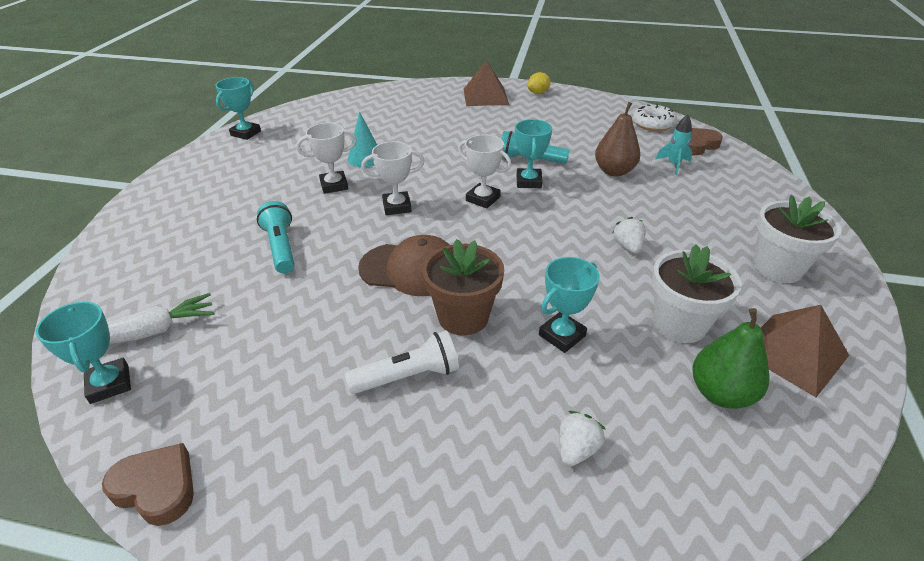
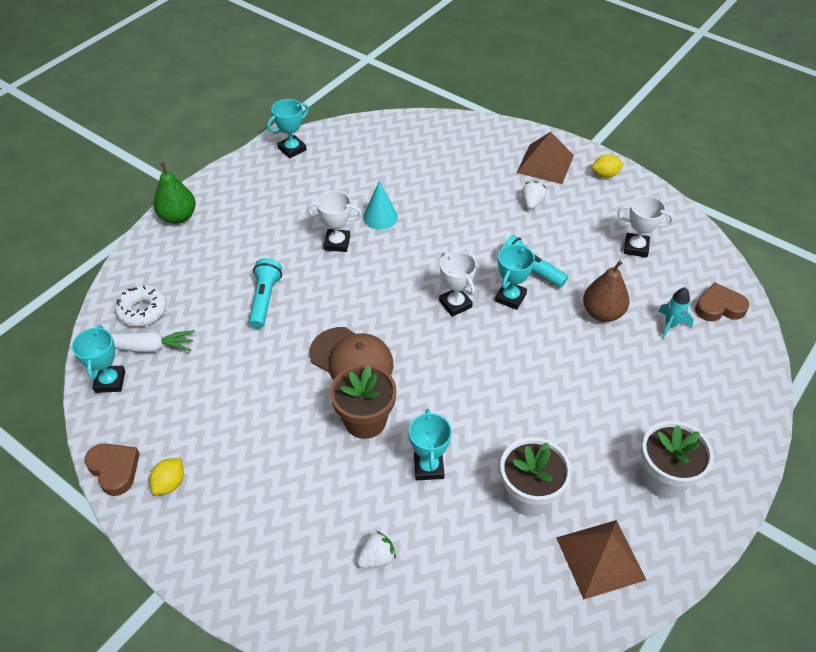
camera: 25 degrees right, 10 degrees up
white flashlight [345,330,459,394] -> none
white trophy [361,141,424,215] -> white trophy moved to [617,195,674,258]
turquoise trophy [539,257,600,353] -> turquoise trophy turned 75 degrees counterclockwise [409,409,452,480]
white strawberry [613,217,646,253] -> white strawberry moved to [522,181,546,209]
white donut [632,104,677,131] -> white donut moved to [115,285,167,327]
green pear [692,308,769,409] -> green pear moved to [153,163,196,224]
none -> yellow lemon [150,458,184,495]

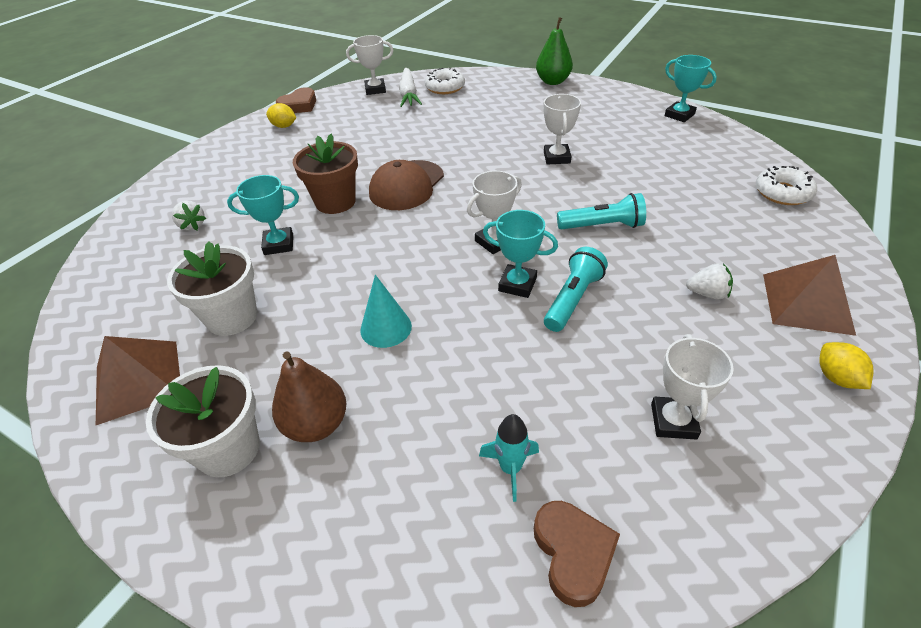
camera: 85 degrees right, 5 degrees down
turquoise trophy [72,325,125,393] -> white trophy [346,35,393,95]
turquoise flashlight [249,258,282,328] -> turquoise flashlight moved to [557,193,646,230]
turquoise cone [363,180,398,230] -> turquoise cone moved to [360,275,412,348]
brown pear [583,260,629,322] -> brown pear moved to [272,352,347,442]
none -> white donut [756,166,817,205]

